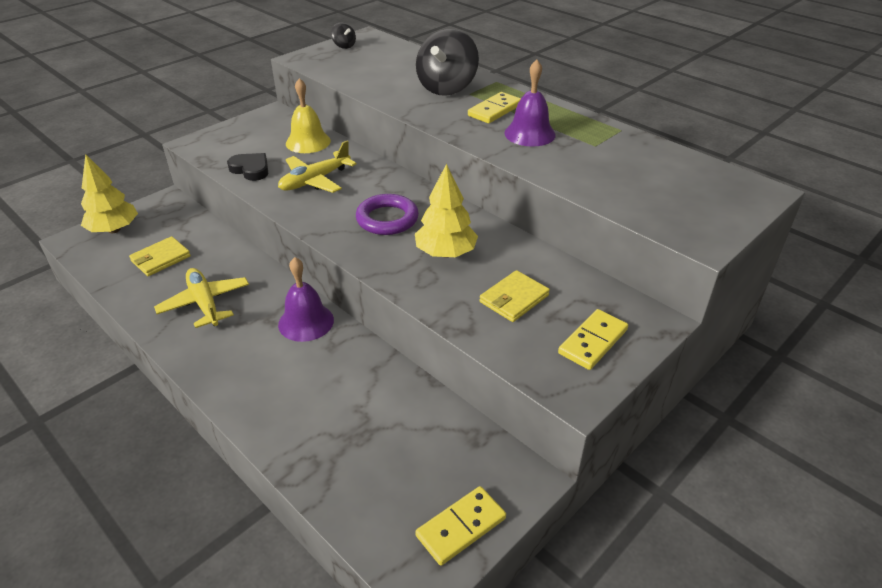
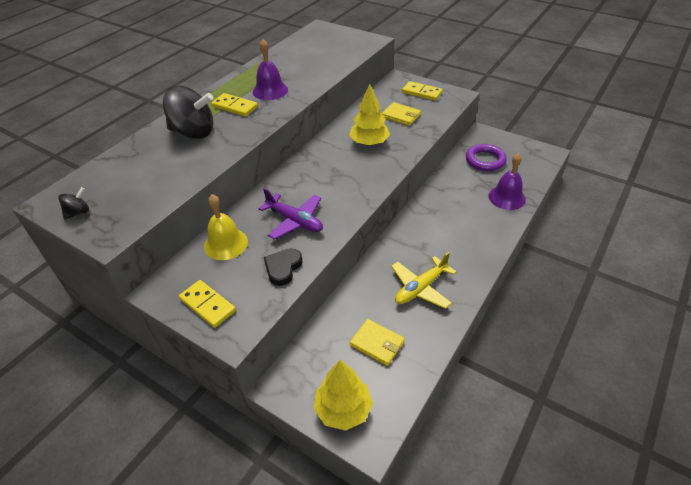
camera: 100 degrees left, 5 degrees up
yellow plane [278,140,357,193] -> purple plane [258,188,323,240]
purple bell [278,257,334,342] -> purple bell moved to [489,153,526,210]
purple ring [356,194,419,235] -> purple ring moved to [466,144,507,171]
yellow domino [415,486,506,566] -> yellow domino moved to [179,280,236,328]

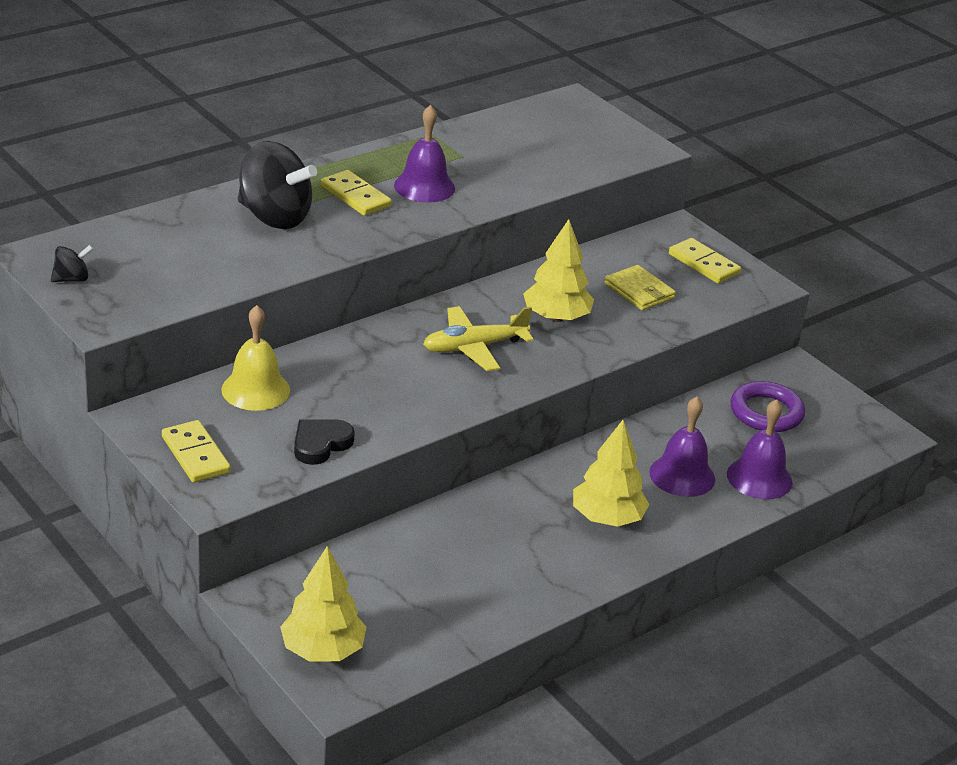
camera: 15 degrees right, 10 degrees down
purple plane [258,188,323,240] -> none
yellow wallet [350,319,405,366] -> none
yellow plane [391,252,457,309] -> yellow plane moved to [423,306,534,371]
none -> yellow tree [573,420,650,527]
none -> purple bell [649,397,715,497]

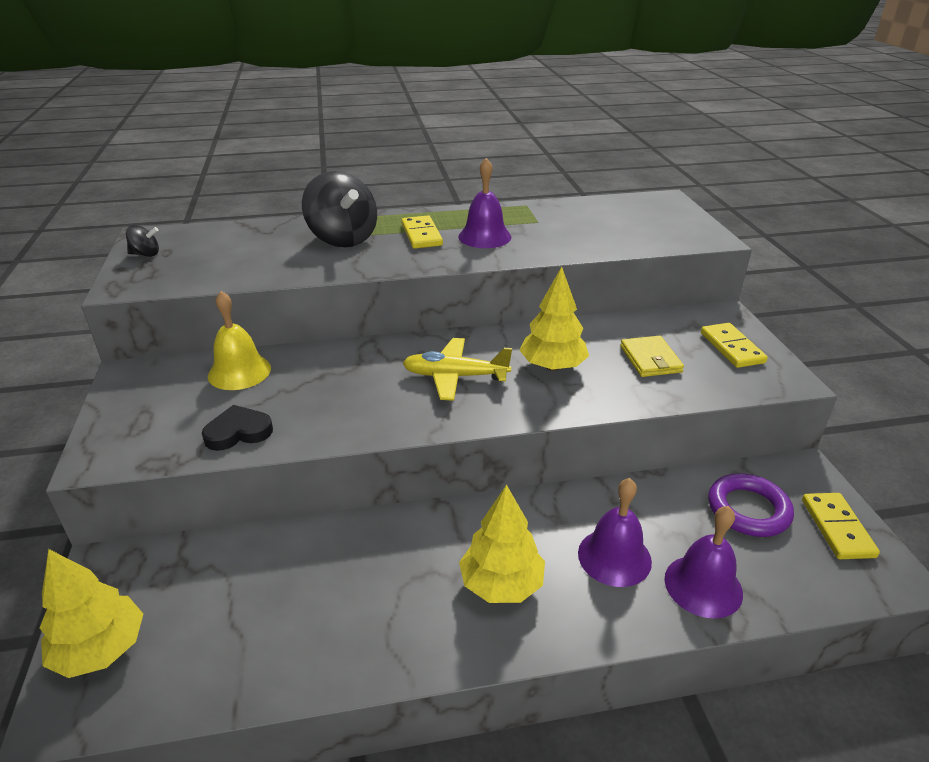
camera: 30 degrees right, 0 degrees up
yellow domino [162,420,231,482] -> yellow domino moved to [802,493,880,559]

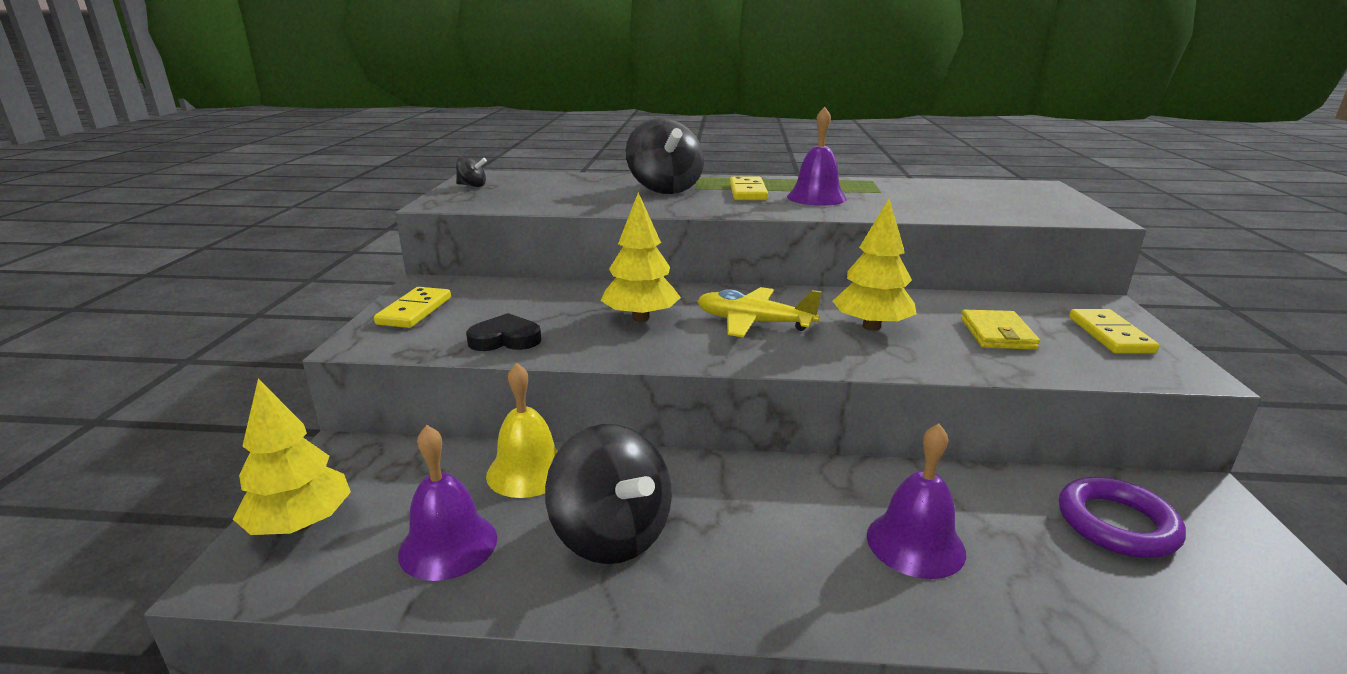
camera: 15 degrees right, 10 degrees down
yellow bell [208,291,271,390] -> yellow bell moved to [486,362,558,498]
yellow tree [459,485,545,603] -> yellow tree moved to [601,192,681,322]
purple bell [664,506,743,619] -> purple bell moved to [398,425,497,581]
yellow domino [802,493,880,559] -> yellow domino moved to [374,287,451,328]
none -> black spinning top [545,424,672,564]

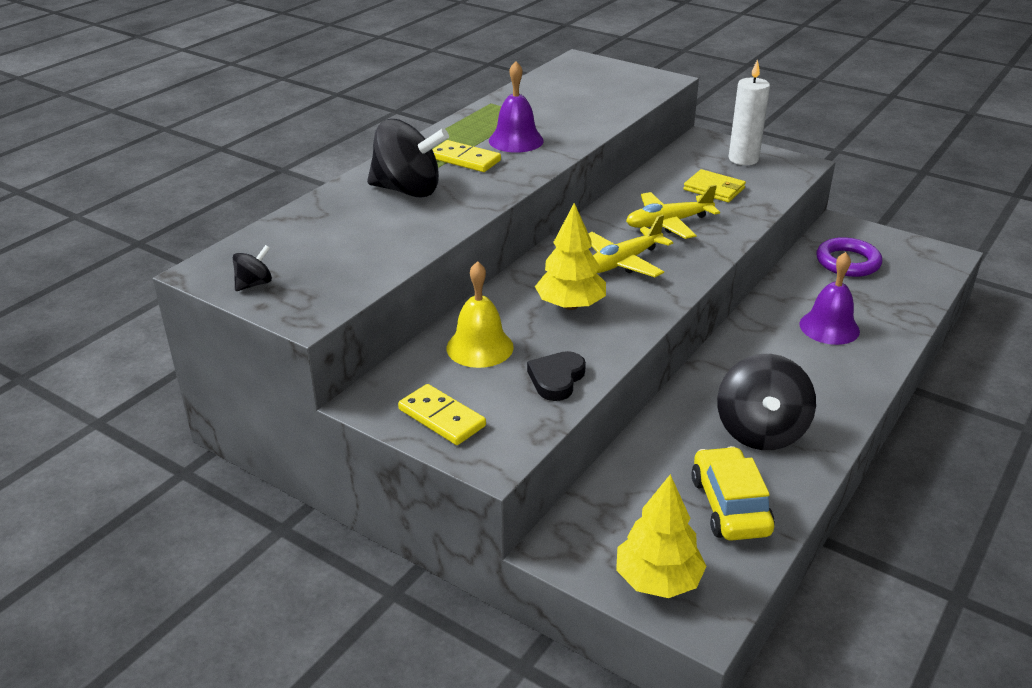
camera: 60 degrees left, 10 degrees up
purple bell [398,425,497,581] -> yellow car [691,446,775,541]
yellow bell [486,362,558,498] -> yellow bell moved to [446,261,514,368]
black spinning top [545,424,672,564] -> black spinning top turned 105 degrees clockwise [717,354,816,450]
yellow tree [833,199,916,331] -> yellow plane [626,185,720,239]
yellow domino [1069,309,1159,354] -> white candle [729,59,770,165]

